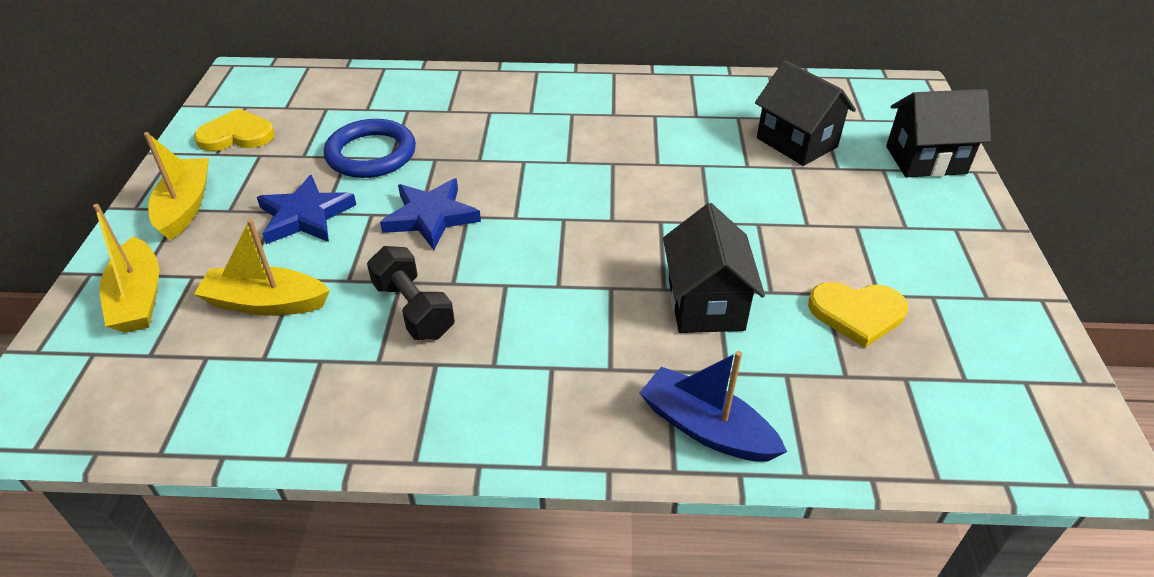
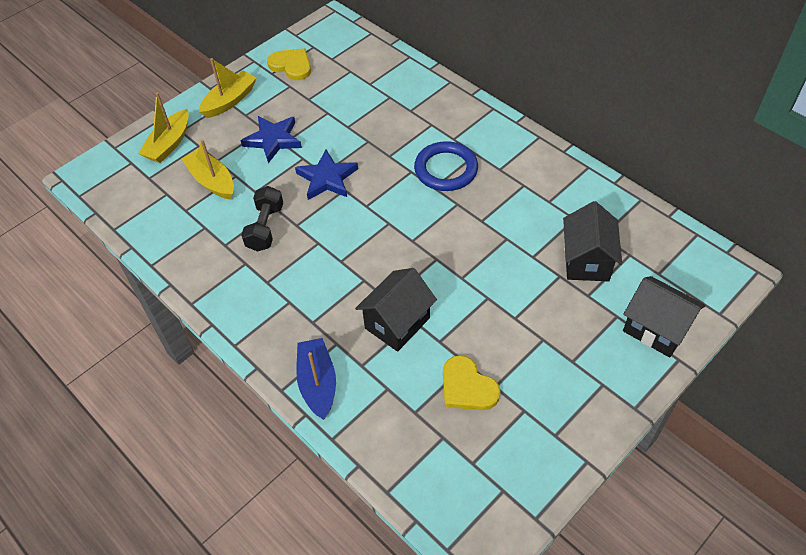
camera: 45 degrees right, 10 degrees up
blue ring [324,119,416,178] -> blue ring moved to [414,141,478,191]

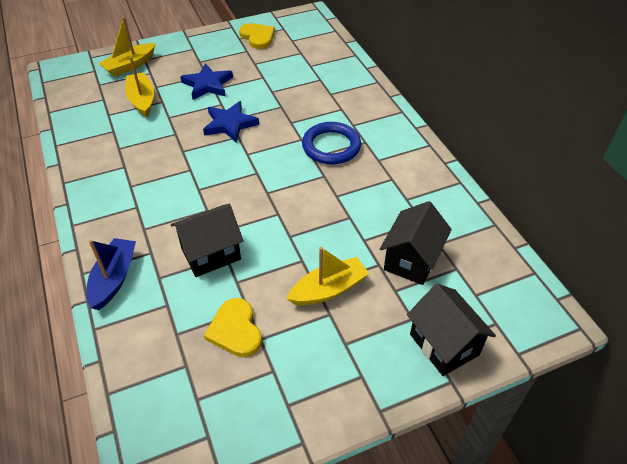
camera: 20 degrees right, 5 degrees down
yellow boat [199,58,257,118] -> yellow boat moved to [287,247,369,305]
black dumbbell [241,186,283,252] -> none

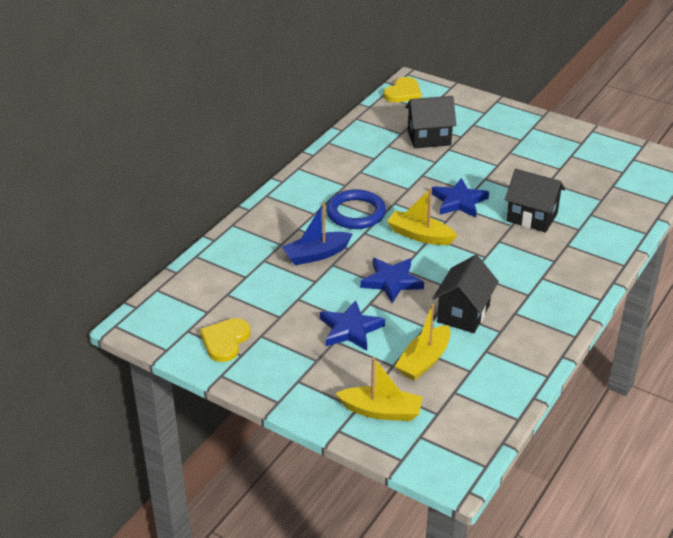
camera: 125 degrees left, 10 degrees down
blue boat [86,238,136,310] -> blue boat moved to [282,203,353,265]
yellow heart [204,298,262,357] -> yellow heart moved to [383,77,422,102]
yellow boat [287,247,369,305] -> yellow boat moved to [387,188,458,245]
black house [407,284,496,376] -> black house moved to [432,255,499,333]
none -> blue star [431,178,489,218]

